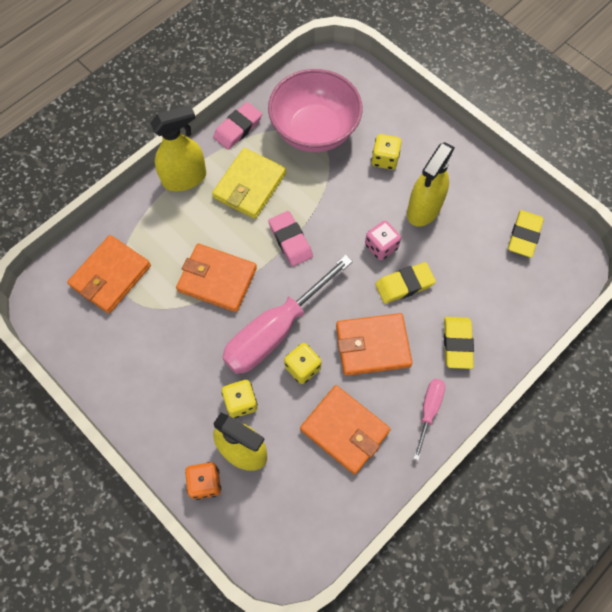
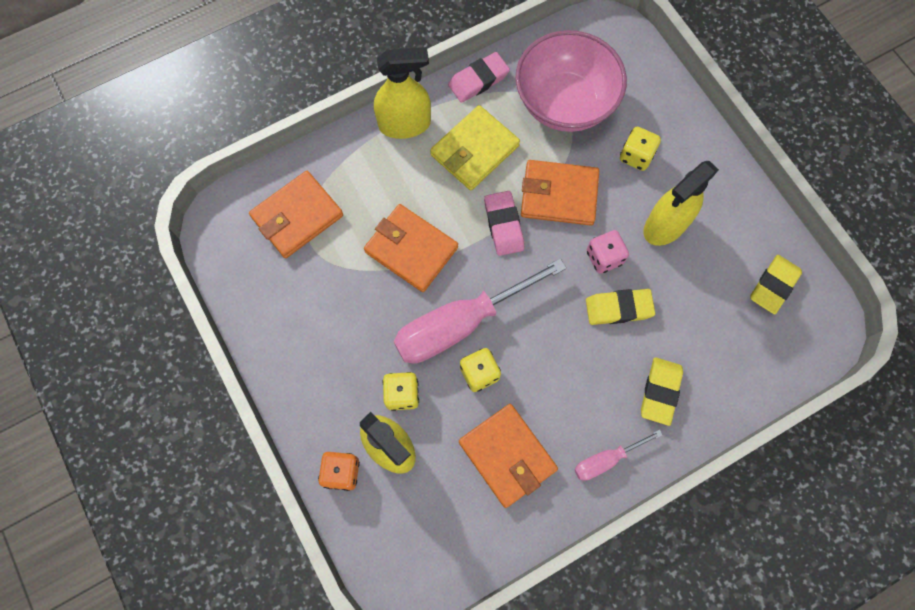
camera: 15 degrees right, 5 degrees up
orange wallet [336,313,413,376] -> orange wallet moved to [521,160,599,226]
pink screwdriver [413,379,445,460] -> pink screwdriver turned 150 degrees counterclockwise [575,430,663,481]

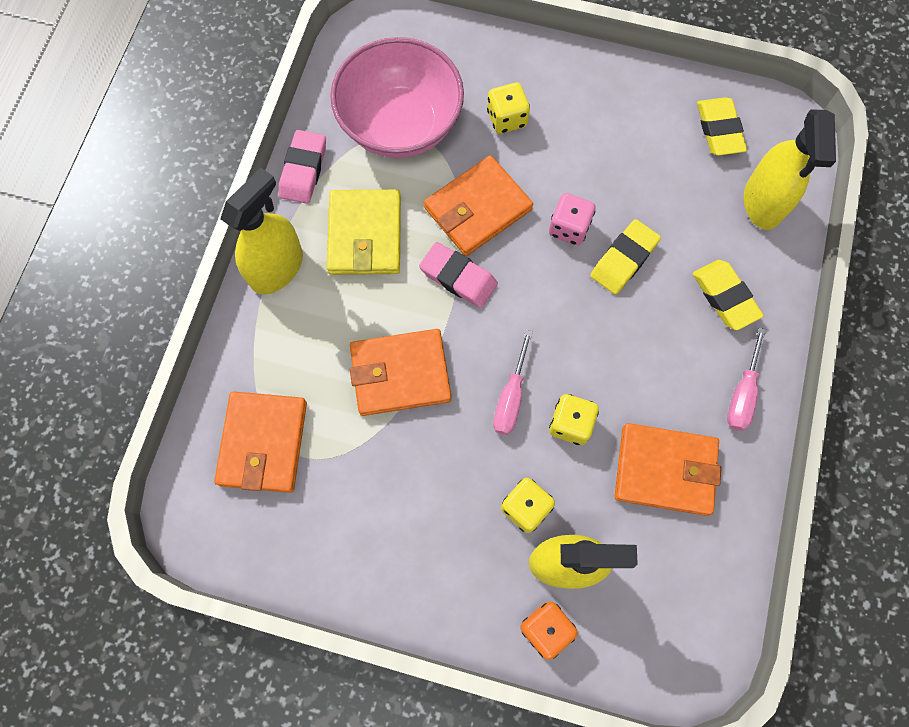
camera: 45 degrees left, 0 degrees up
pink screwdriver [394,258,567,363] -> pink screwdriver [493,330,533,435], size x0.49
yellow spray bottle [643,161,719,246] -> yellow spray bottle moved to [744,109,836,230]

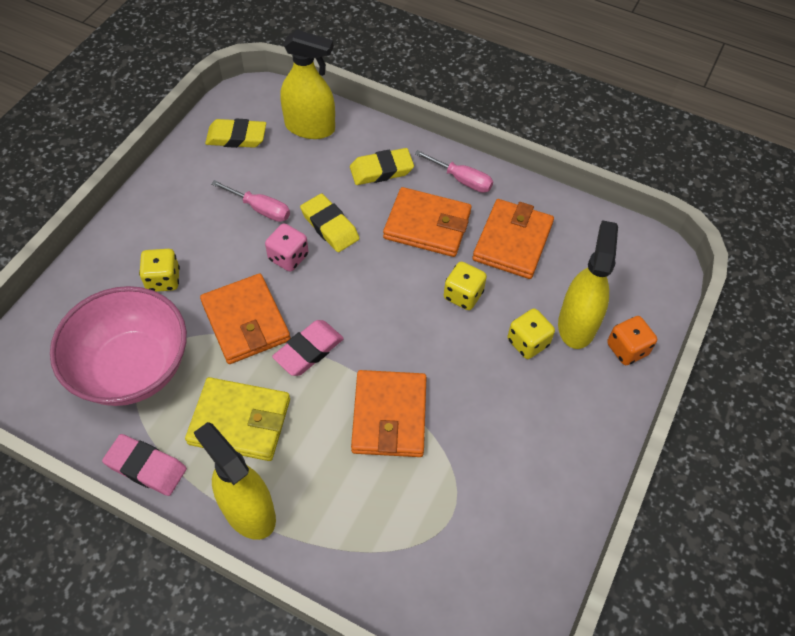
camera: 80 degrees left, 15 degrees down
orange wallet [214,391,307,493] -> orange wallet moved to [383,187,471,257]
pink screwdriver [493,330,533,435] -> pink screwdriver moved to [211,180,290,222]

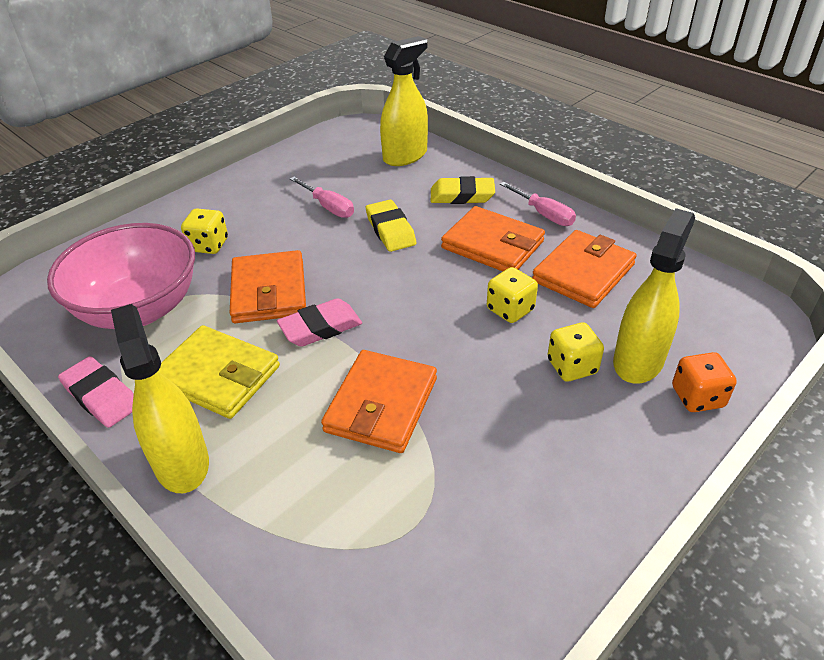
camera: 20 degrees right, 15 degrees down
yellow eraser [205,119,266,148] -> none
pink dice [265,223,309,272] -> none
yellow spray bottle [280,29,335,139] -> yellow spray bottle turned 75 degrees counterclockwise [380,36,428,166]

